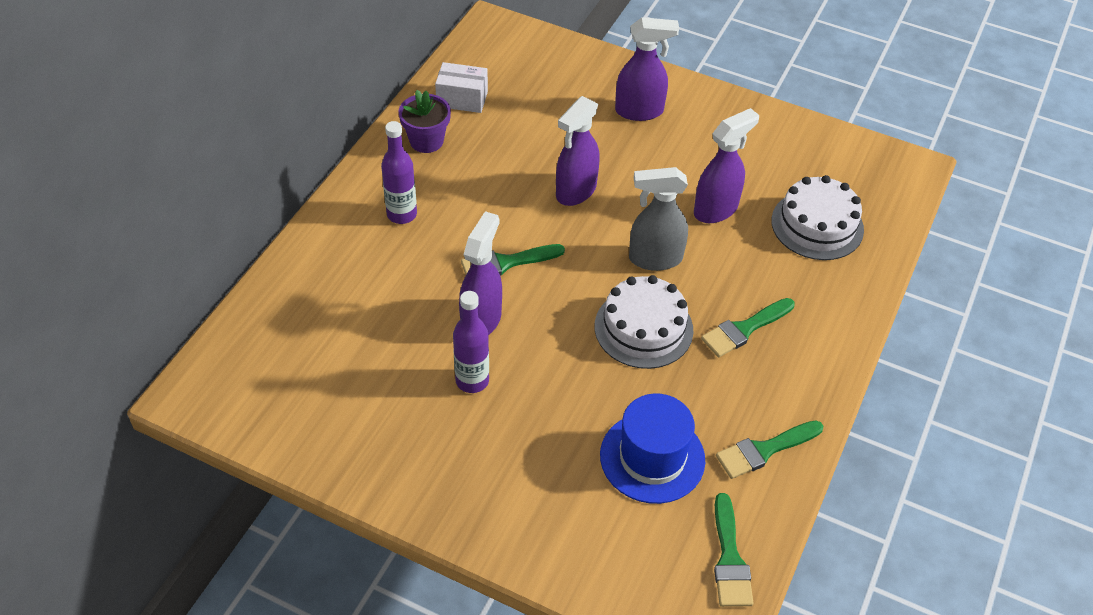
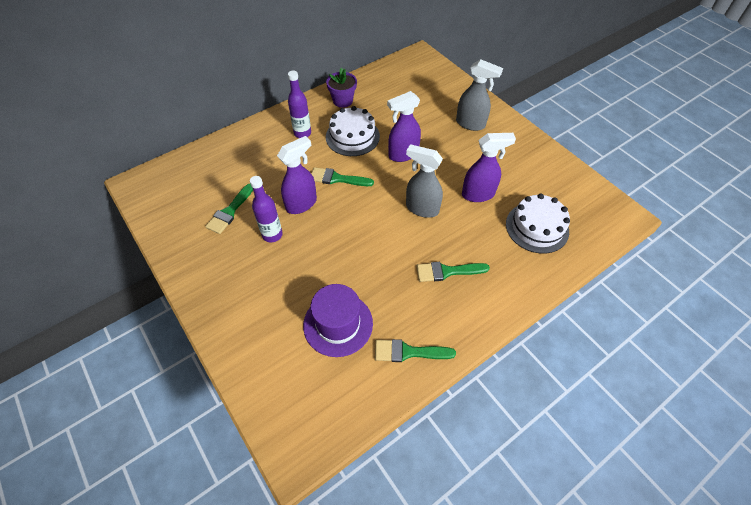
camera: 30 degrees right, 5 degrees up
white box [435,62,488,113] -> none
white cake [595,275,693,369] -> white cake moved to [326,106,380,156]
blue hat [600,393,705,504] -> purple hat [303,284,373,357]
purple spray bottle [615,17,679,121] -> grey spray bottle [456,59,503,131]
green brush [714,493,753,607] -> green brush moved to [205,184,253,234]

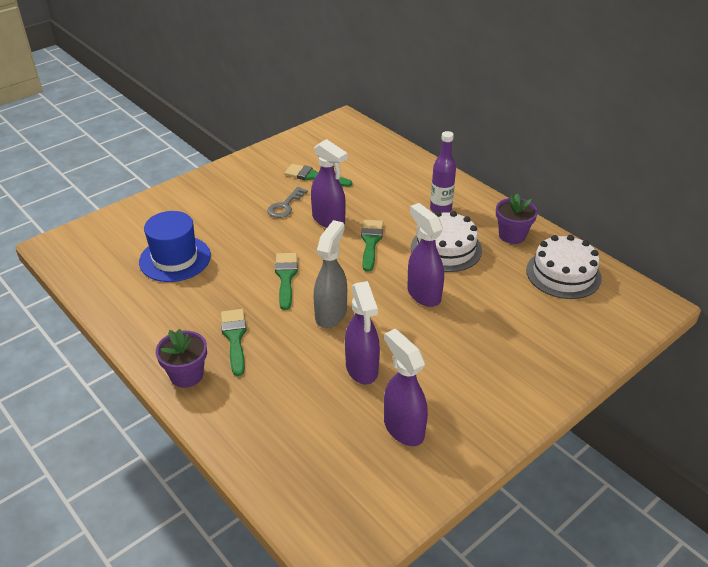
camera: 85 degrees right, 15 degrees down
purple bottle [250,176,283,243] -> grey key [267,187,308,218]
purple hat [303,284,373,357] -> blue hat [139,211,211,282]
green brush [375,339,456,362] -> green brush moved to [275,253,298,310]
grey spray bottle [456,59,503,131] -> none
white cake [506,194,570,254] -> white cake moved to [526,235,602,299]
none -> purple flower pot [156,329,207,388]
none -> purple spray bottle [384,329,428,446]

